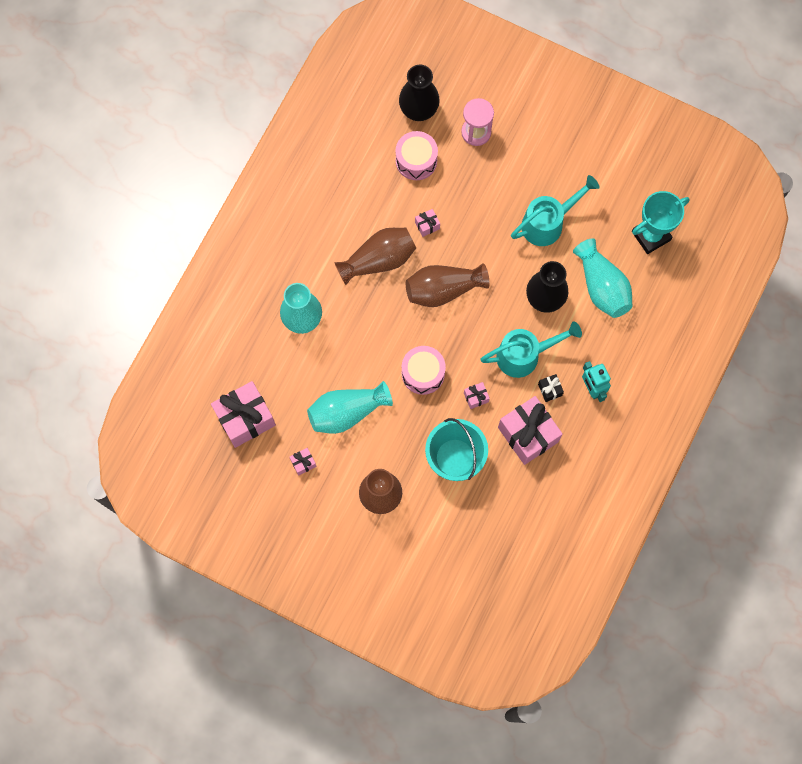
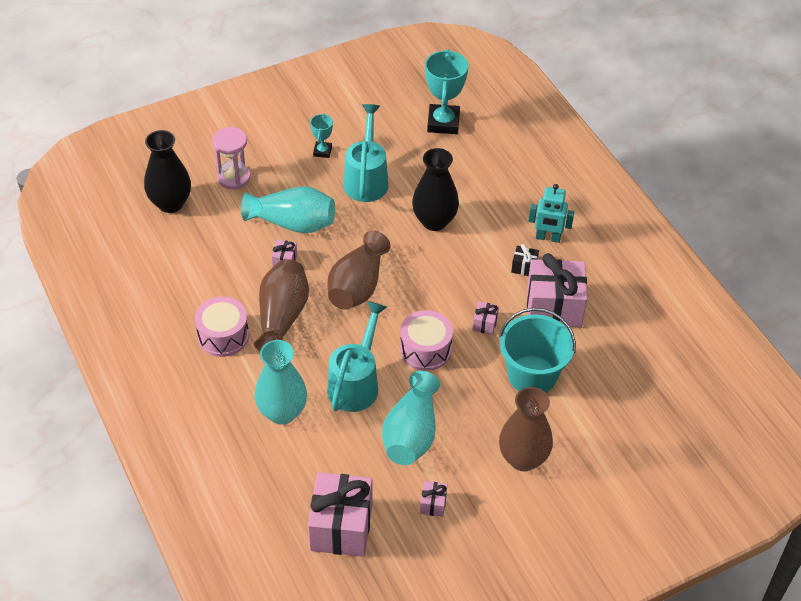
camera: 55 degrees left, 25 degrees down
pink drum [395,131,438,180] -> pink drum moved to [195,297,249,357]
turquoise watering can [480,321,582,378] -> turquoise watering can moved to [327,301,387,412]
turquoise vase [573,238,633,318] -> turquoise vase moved to [241,186,335,233]
none -> turquoise trophy [310,113,333,158]

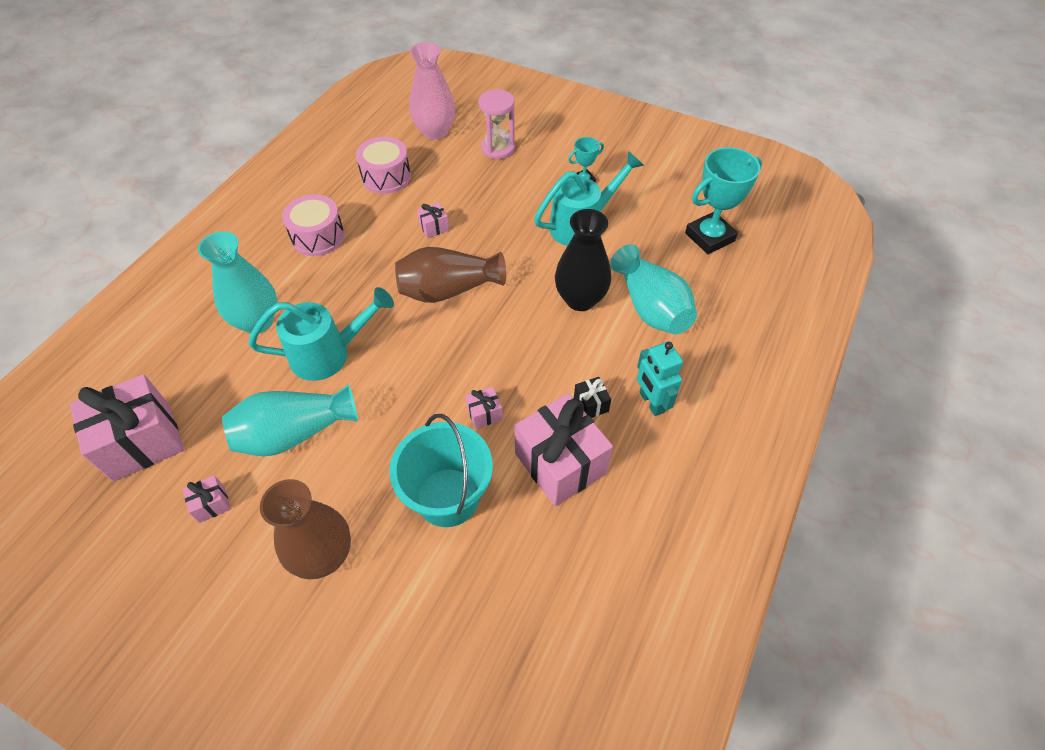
camera: 55 degrees right, 5 degrees up
black vase [144,130,191,213] -> pink vase [409,42,455,140]
turquoise vase [241,186,335,233] -> turquoise vase moved to [610,244,697,334]
brown vase [254,259,309,351] -> none
pink drum [400,310,453,371] -> pink drum moved to [356,137,411,194]

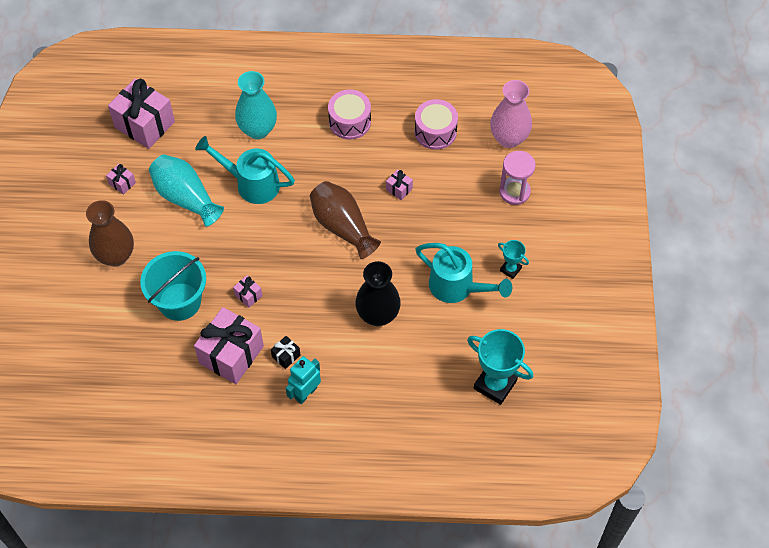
camera: 65 degrees right, 5 degrees up
turquoise watering can [248,287,394,381] -> turquoise watering can turned 150 degrees clockwise [195,136,295,204]
turquoise vase [610,244,697,334] -> none

